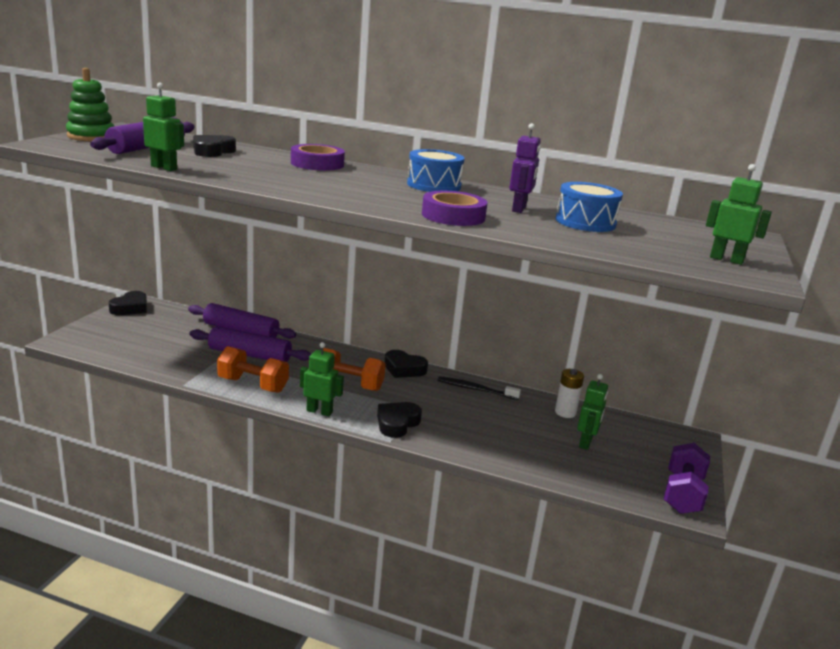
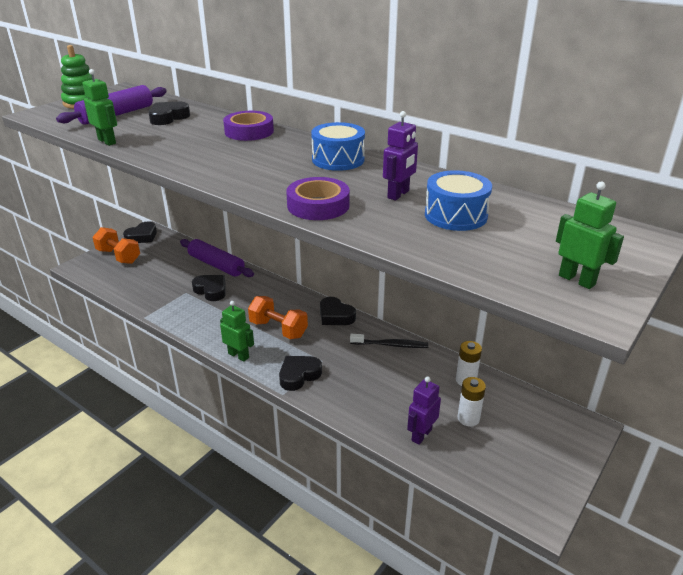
camera: 20 degrees right, 10 degrees up
purple rolling pin [189,327,311,362] -> black heart [192,275,226,301]
orange dumbbell [217,346,289,393] -> orange dumbbell moved to [92,227,140,264]
black toothbrush [438,376,521,400] -> black toothbrush turned 150 degrees clockwise [350,334,428,348]
green robot [577,374,608,450] -> white battery [457,377,486,427]
purple dumbbell [664,443,710,514] -> none
none -> purple robot [407,376,441,445]

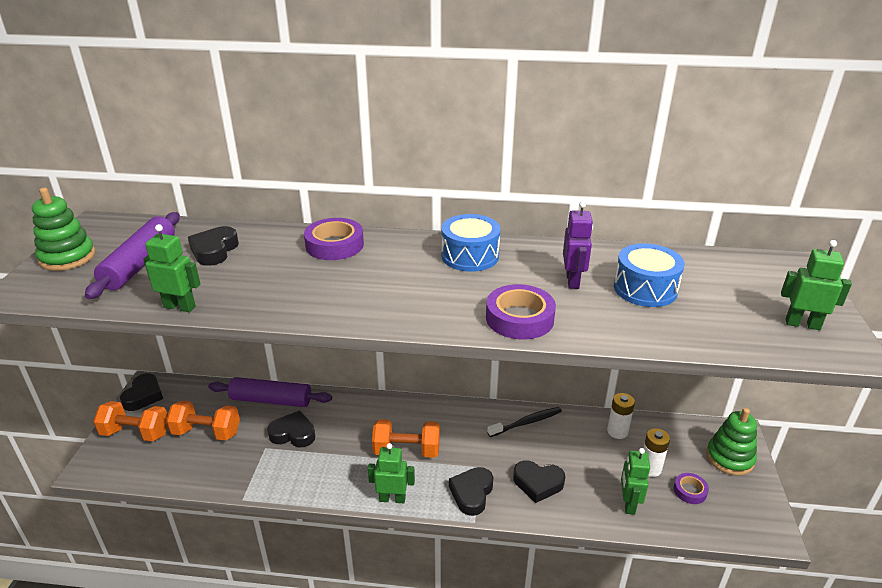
camera: 30 degrees left, 0 degrees up
black heart [320,297,356,325] -> black heart moved to [513,461,565,503]
purple robot [407,376,441,445] -> green robot [621,448,650,515]
none -> orange dumbbell [166,401,240,440]
none -> purple tape [674,473,709,504]
none -> green stacking toy [706,408,757,476]

